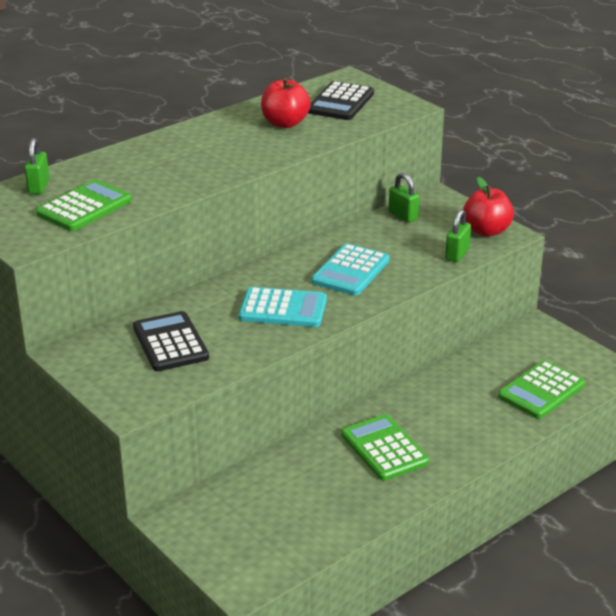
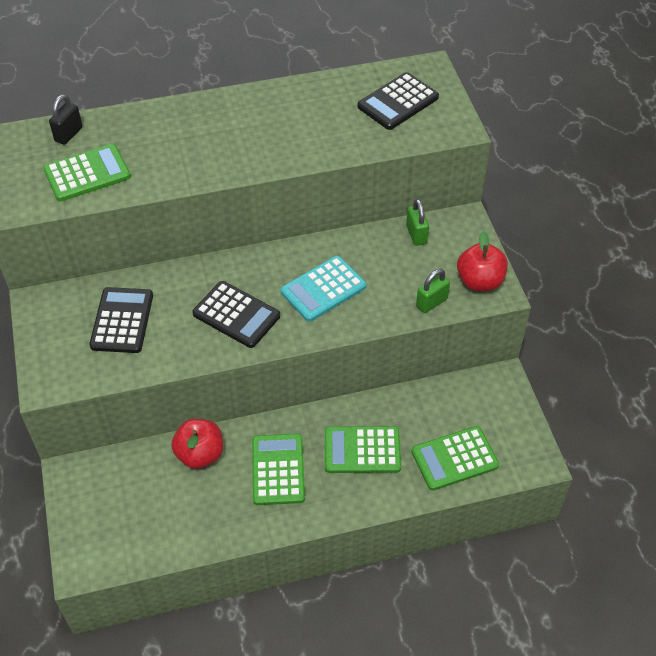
camera: 25 degrees right, 20 degrees up
green padlock [25,138,50,194] -> black padlock [49,94,82,145]
turquoise calculator [239,287,327,327] -> black calculator [192,281,280,348]
red apple [261,78,311,128] -> red apple moved to [171,419,223,469]
none -> green calculator [325,426,401,473]

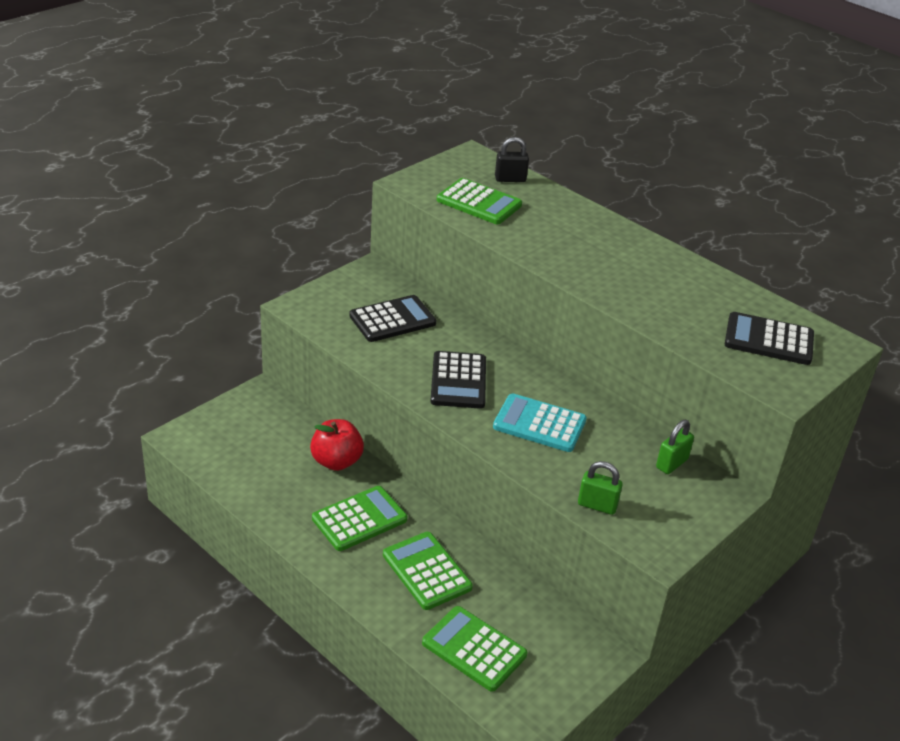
camera: 55 degrees right, 15 degrees down
red apple [457,231,508,291] -> none

